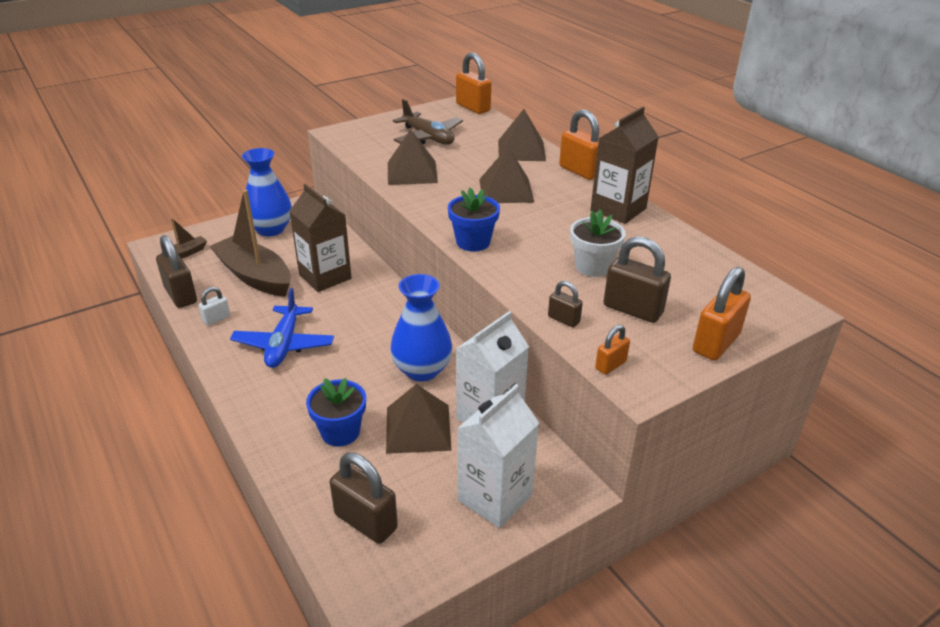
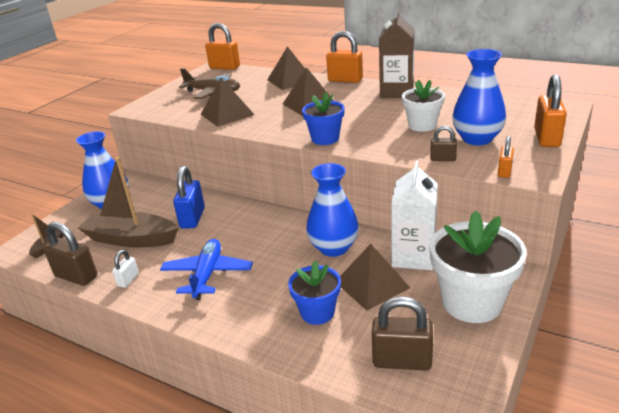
camera: 25 degrees left, 5 degrees down
blue plane [230,288,334,368] -> blue plane turned 150 degrees counterclockwise [160,239,253,300]
brown carton [289,183,352,292] -> blue padlock [173,166,205,229]
white carton [457,384,539,528] -> white flower pot [429,210,527,323]
brown padlock [603,236,671,323] -> blue vase [452,49,506,145]

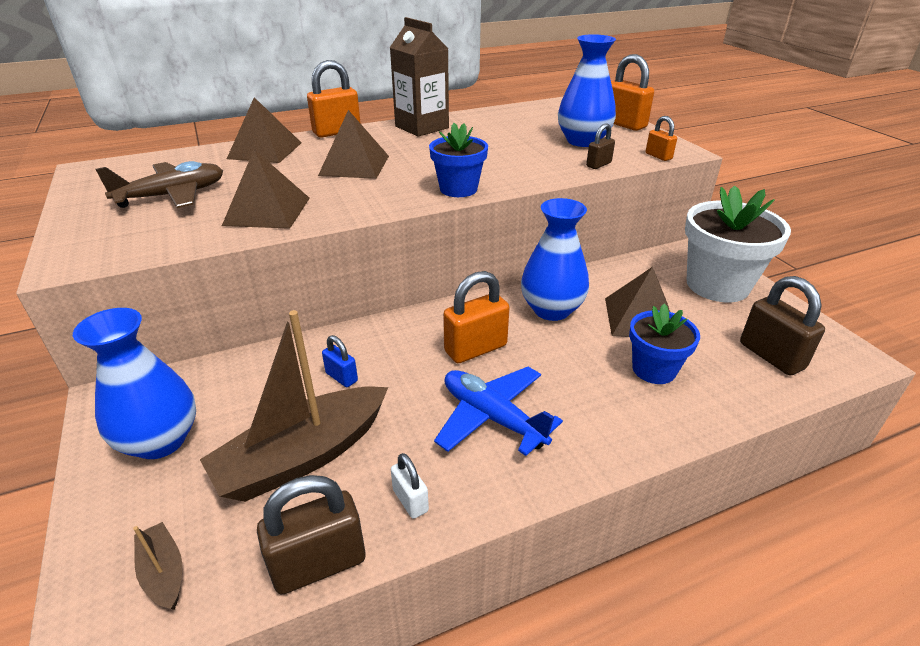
camera: 55 degrees left, 5 degrees up
blue padlock [173,166,205,229] -> blue padlock [322,335,358,387], size x0.54
orange padlock [205,23,240,70] -> orange padlock moved to [443,271,510,363]
brown padlock [372,297,433,371] -> brown padlock turned 75 degrees counterclockwise [740,276,825,375]
white carton [391,161,438,270] -> none
white flower pot [402,80,445,132] -> none

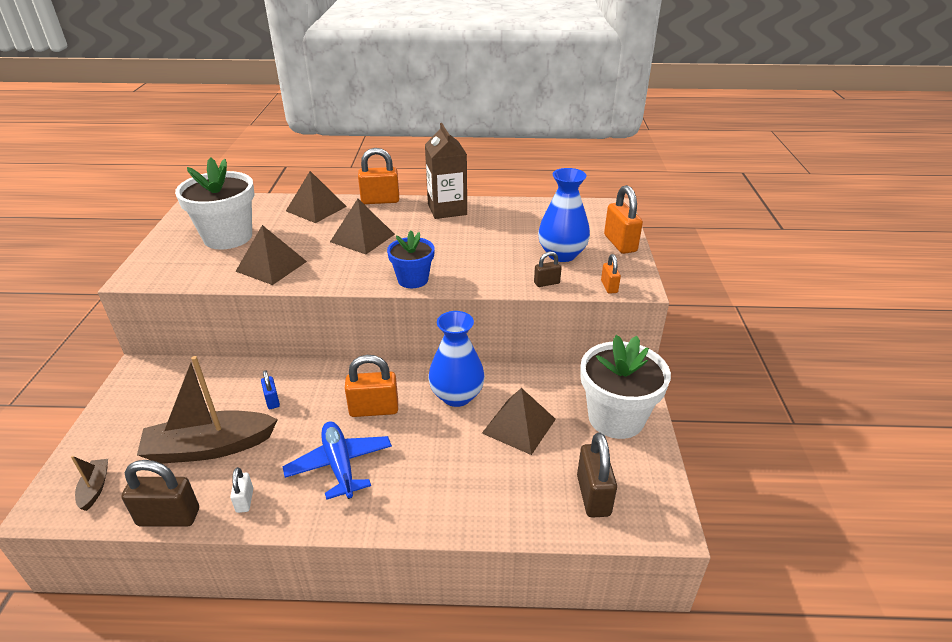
camera: 25 degrees right, 0 degrees up
blue vase [73,308,196,459] -> none
brown plane [96,161,223,208] -> white flower pot [175,157,255,250]
blue flower pot [629,303,700,384] -> none

